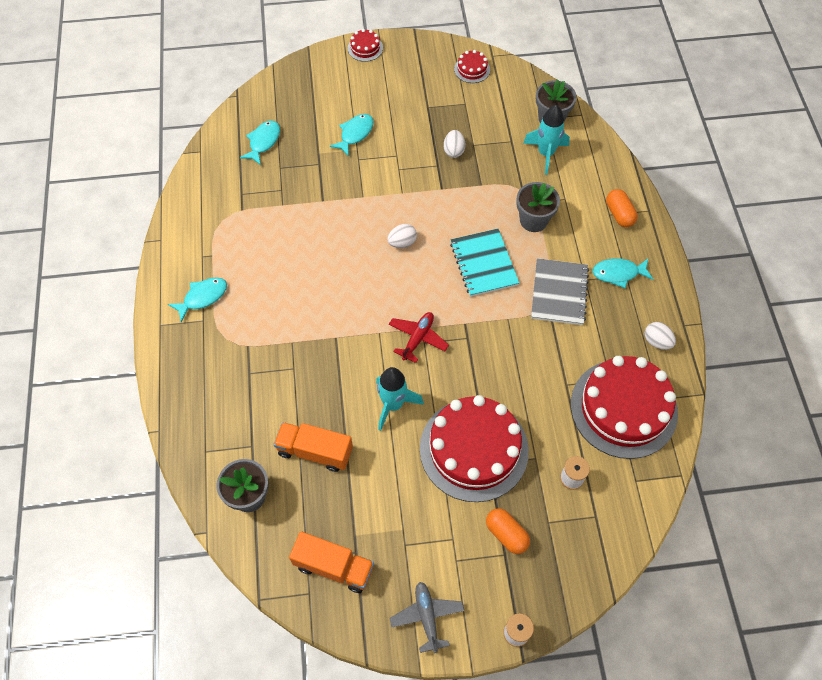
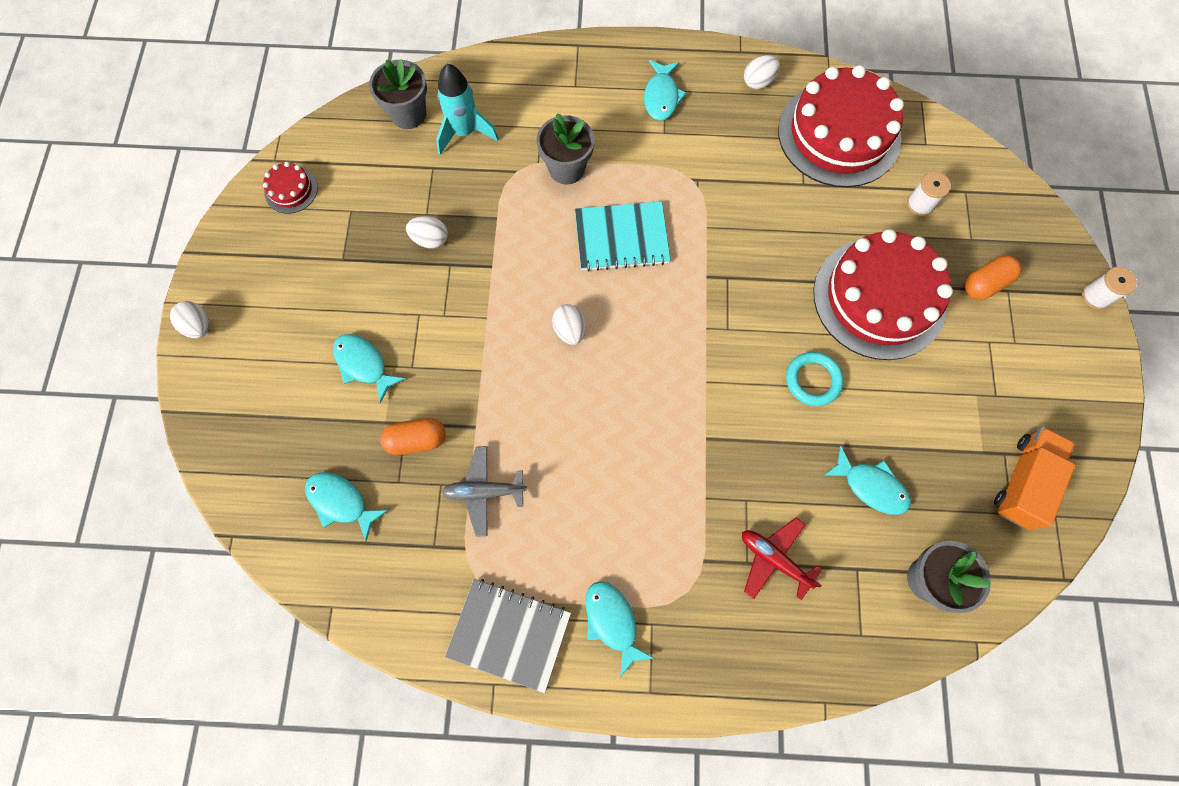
camera: 80 degrees left, 10 degrees up
orange truck [274,422,353,472] -> turquoise fish [823,446,911,515]
red cake [348,29,383,62] -> white egg [170,301,209,338]
turquoise rocket [376,367,424,431] -> turquoise ring [786,352,844,406]
red plane [389,312,449,363] -> red plane moved to [742,518,822,600]
grey plane [390,582,464,653] -> grey plane moved to [442,446,527,537]
grey notebook [531,258,589,325] -> grey notebook moved to [445,579,571,693]
orange capsule [606,189,638,227] -> orange capsule moved to [380,418,446,455]

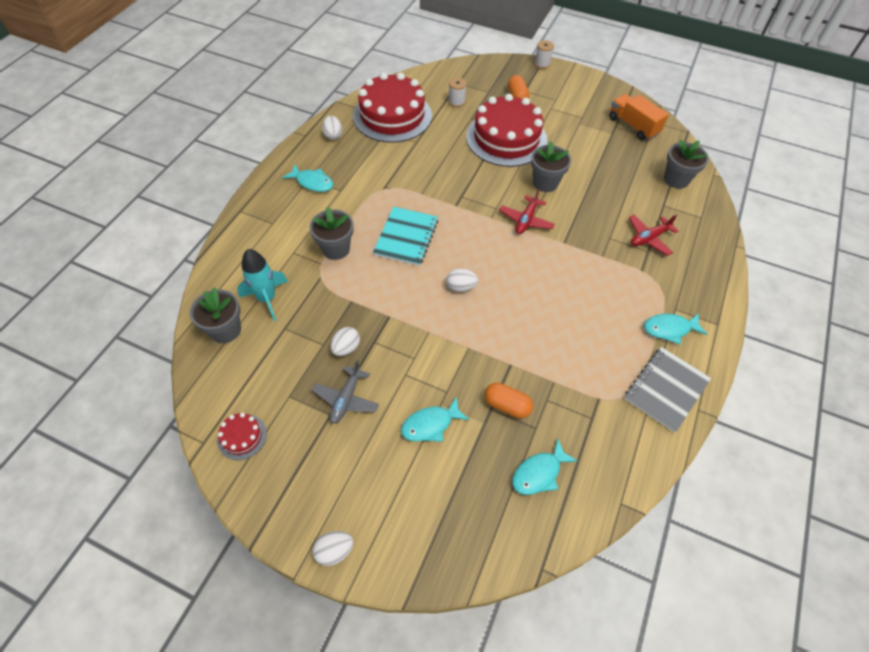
camera: 70 degrees left, 15 degrees down
orange capsule [380,418,446,455] -> orange capsule turned 75 degrees counterclockwise [484,383,533,418]
grey plane [442,446,527,537] -> grey plane moved to [312,360,379,424]
turquoise ring [786,352,844,406] -> grey flower pot [531,141,571,192]
turquoise fish [823,446,911,515] -> none
none -> red plane [499,189,555,234]

